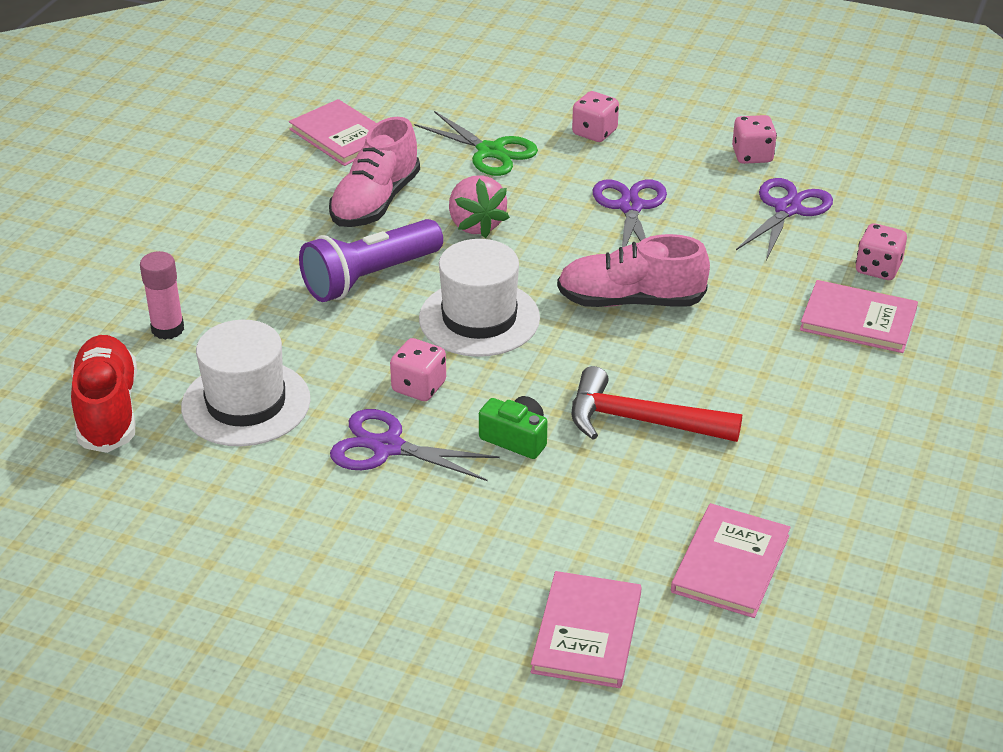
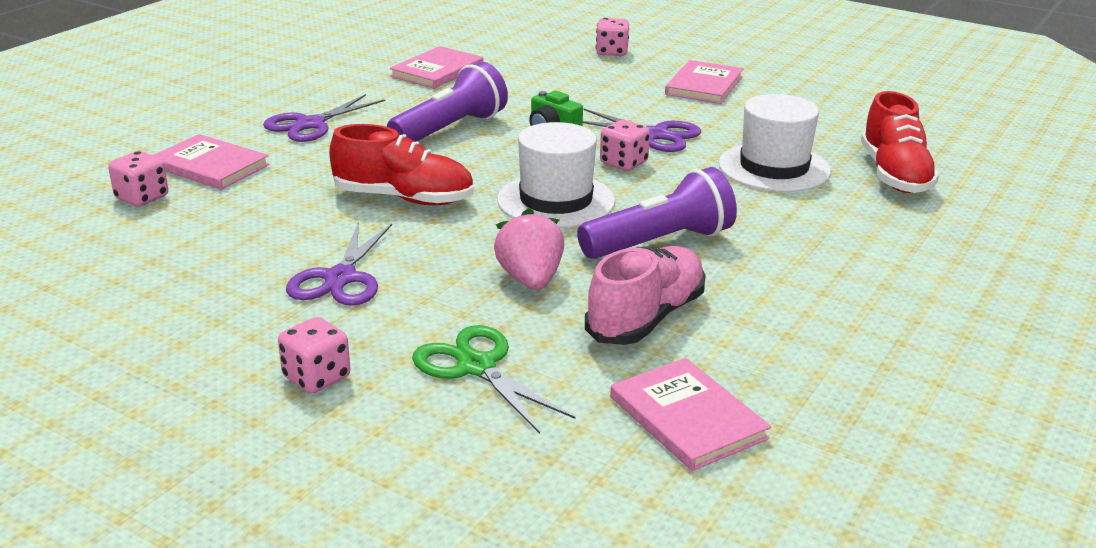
camera: 170 degrees left, 10 degrees down
pink glue stick [140,251,184,340] -> none
pink book [531,571,642,688] -> pink book moved to [665,60,743,104]
pink shoe [557,234,710,307] -> red shoe [329,124,474,205]
red hammer [572,366,742,442] -> purple flashlight [387,62,508,142]
pink dice [732,115,777,164] -> pink dice moved to [596,18,629,56]
purple scissors [736,178,833,261] -> purple scissors moved to [263,94,385,142]

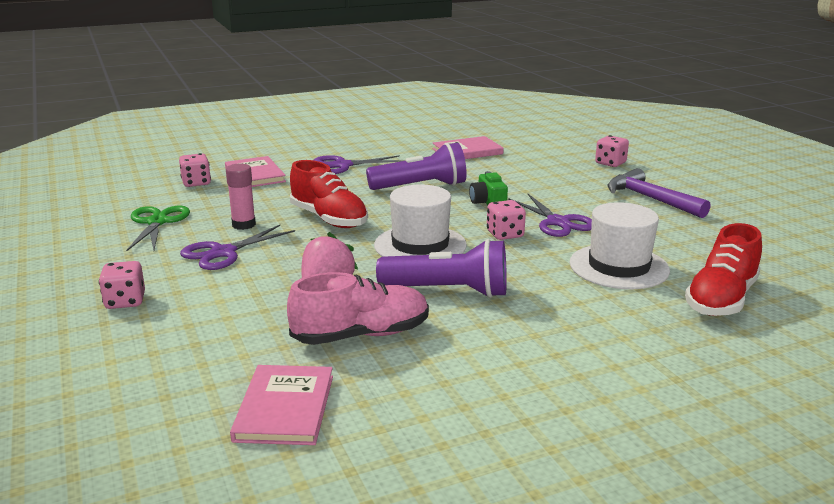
camera: 35 degrees right, 5 degrees down
green scissors [412,325,575,434] -> green scissors moved to [126,206,190,252]
pink book [665,60,743,104] -> purple hammer [608,168,710,218]
none -> pink glue stick [226,164,256,230]

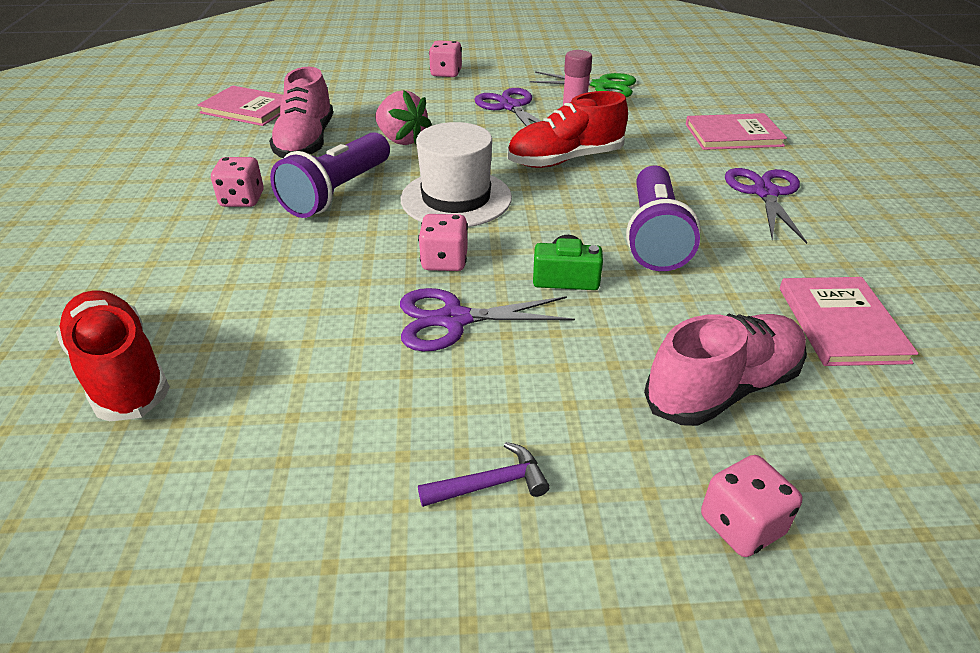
camera: 110 degrees right, 15 degrees up
pink dice [179,153,211,187] -> pink dice moved to [211,157,264,207]
white hat [570,202,670,289] -> none
purple hammer [608,168,710,218] -> purple hammer [418,442,550,507], size x0.53
none -> pink shoe [644,314,807,426]

